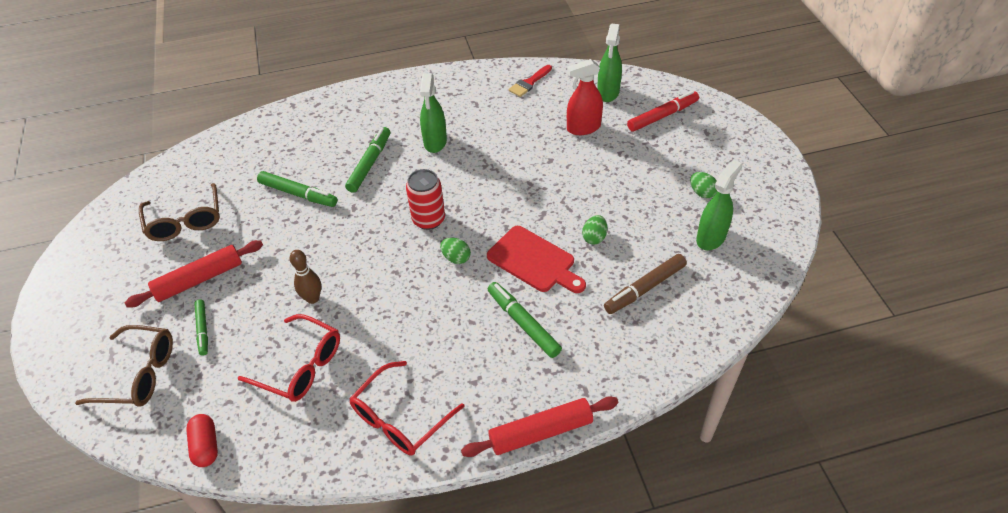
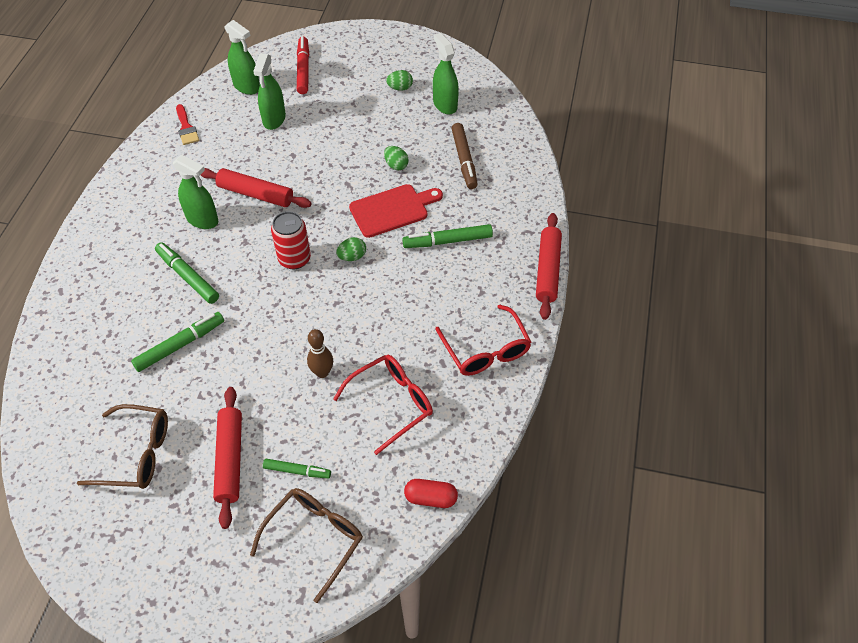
camera: 65 degrees left, 5 degrees up
red spray bottle [567,59,603,135] -> green spray bottle [253,53,286,130]
none -> red rolling pin [201,168,312,208]

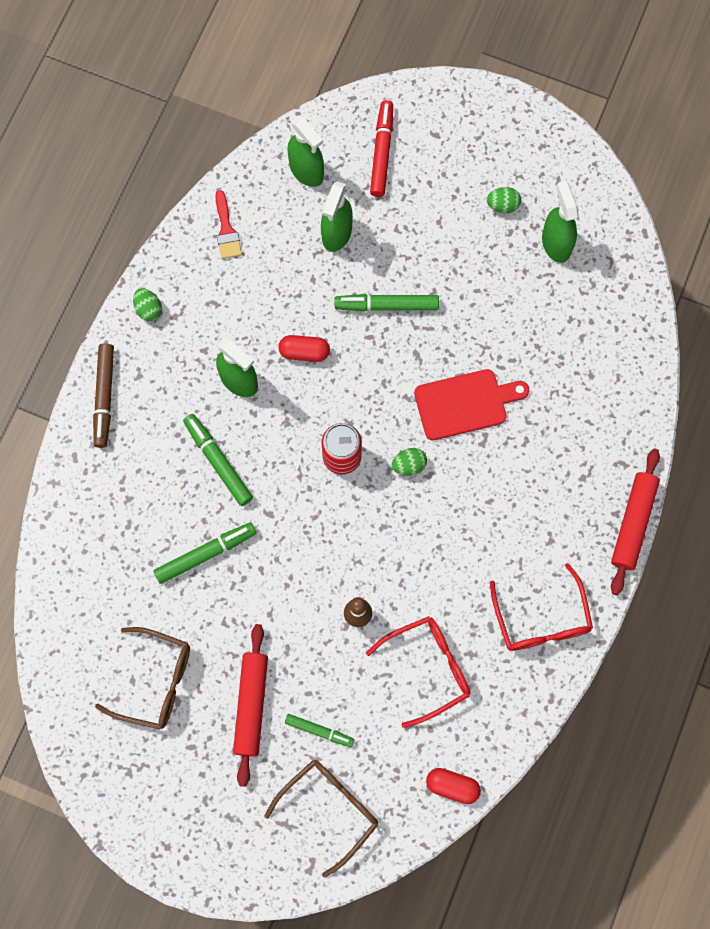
camera: 10 degrees right, 20 degrees up
red rolling pin [201,168,312,208] -> red capsule [279,335,330,362]
green egg [384,146,409,170] -> green egg moved to [133,288,162,321]
green marker [402,224,493,248] -> green marker moved to [334,294,439,311]
brown marker [451,123,478,189] -> brown marker moved to [93,343,114,448]

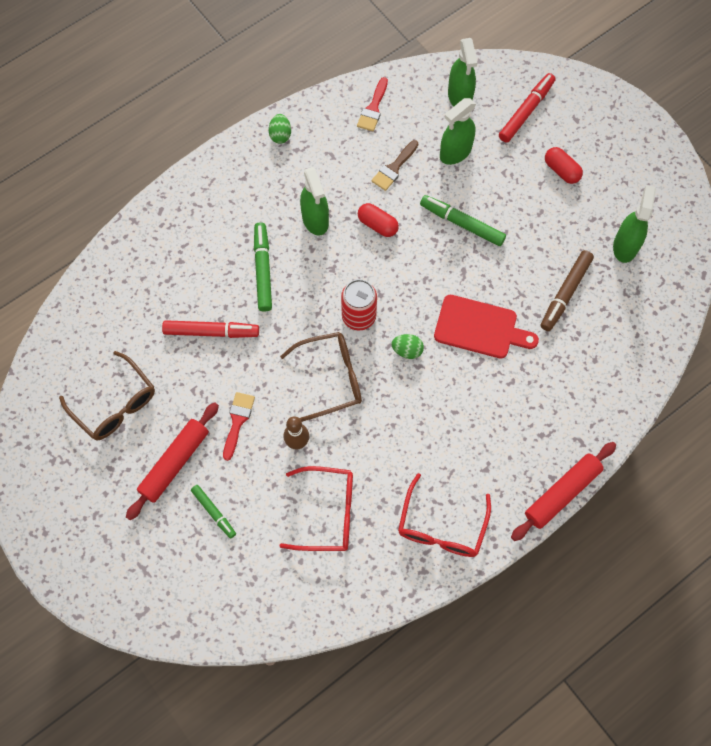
camera: 30 degrees right, 5 degrees down
brown marker [93,343,114,448] -> brown marker moved to [541,250,594,331]
green marker [154,522,256,584] -> red marker [162,320,259,338]
brown glasses [264,760,378,878] -> brown glasses moved to [280,332,362,422]
red capsule [426,768,481,804] -> red capsule moved to [545,147,583,184]
green egg [487,187,521,213] -> none
none -> red brush [223,392,255,461]
none -> brown brush [371,140,418,191]

